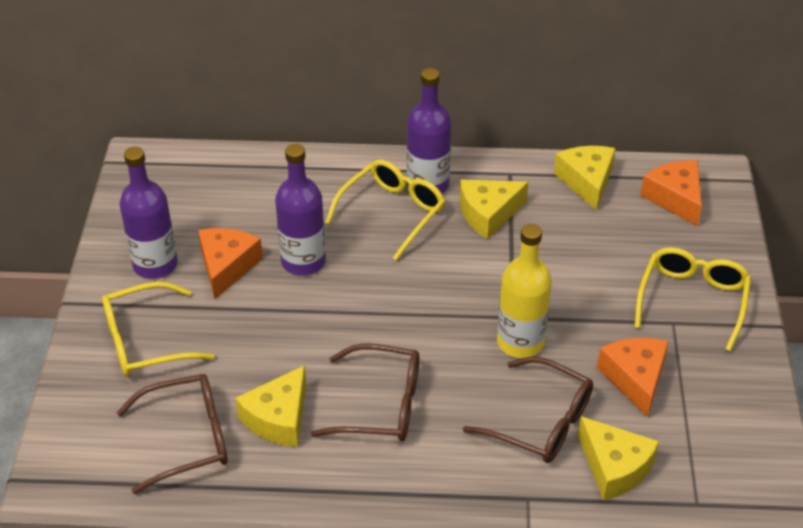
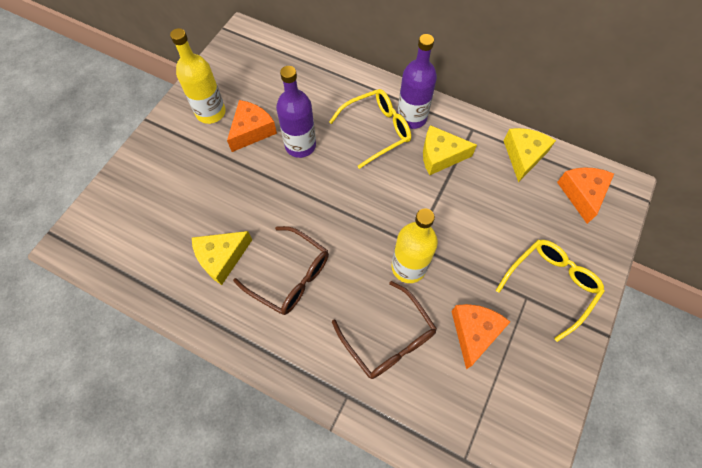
camera: 25 degrees right, 20 degrees up
yellow glasses [102,282,215,377] -> none
brown glasses [116,374,228,494] -> none
purple bottle [120,147,178,279] -> yellow bottle [170,28,226,124]
yellow cheese [578,416,659,501] -> none

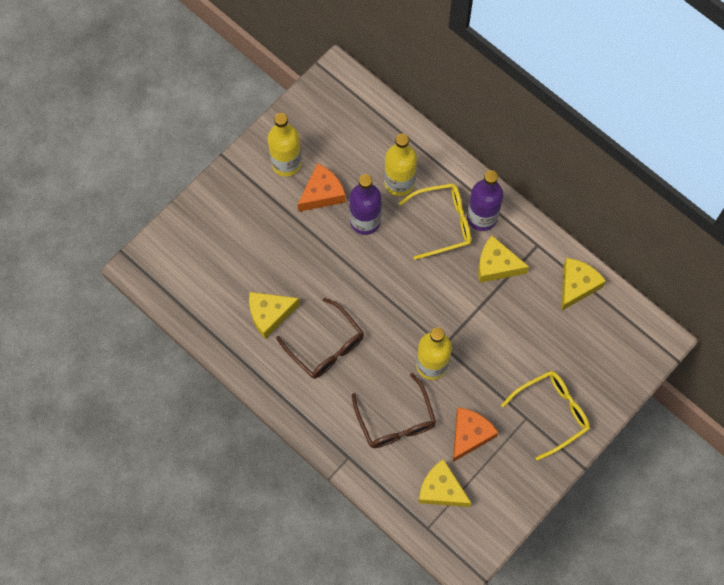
camera: 15 degrees right, 5 degrees up
orange cheese [557,167,614,224] -> none
none -> yellow bottle [384,134,417,196]
none -> yellow cheese [418,459,472,507]

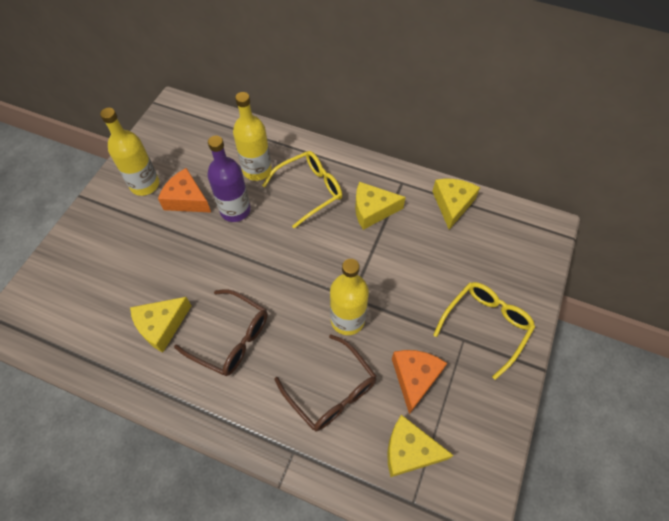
camera: 20 degrees left, 10 degrees down
orange cheese [298,163,346,212] -> orange cheese turned 90 degrees counterclockwise [158,168,211,213]
purple bottle [467,170,503,231] -> none

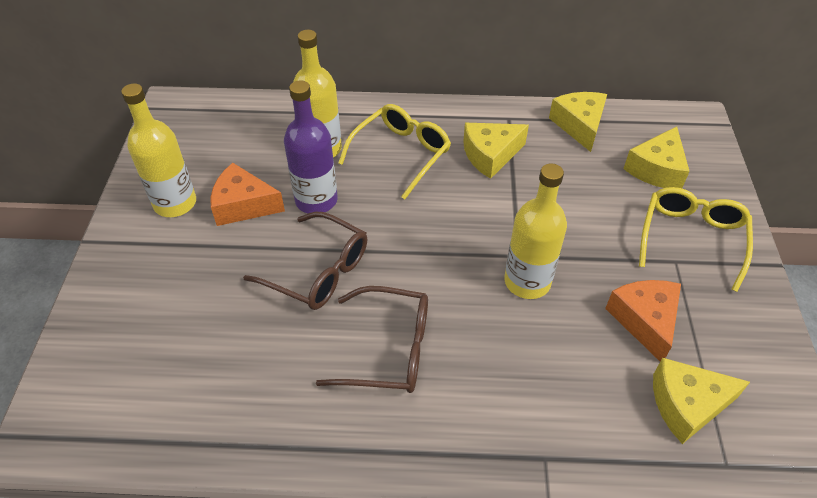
camera: 20 degrees left, 10 degrees down
yellow cheese [130,297,192,353] -> yellow cheese moved to [623,126,690,188]
brown glasses [274,335,377,431] -> brown glasses moved to [243,212,367,310]

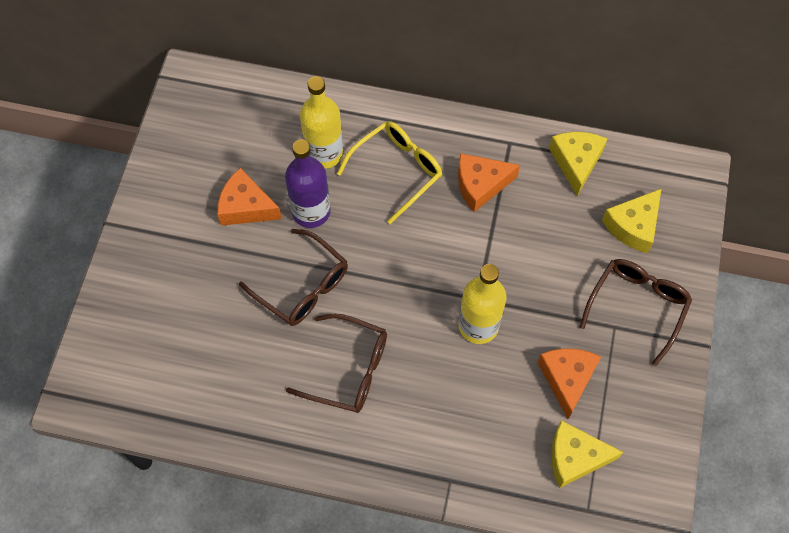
camera: 10 degrees right, 15 degrees up
yellow bottle [121,83,196,217] -> none
yellow cheese [463,123,529,179] -> orange cheese [458,153,520,212]
yellow glasses [639,187,753,292] -> brown glasses [580,259,692,366]

